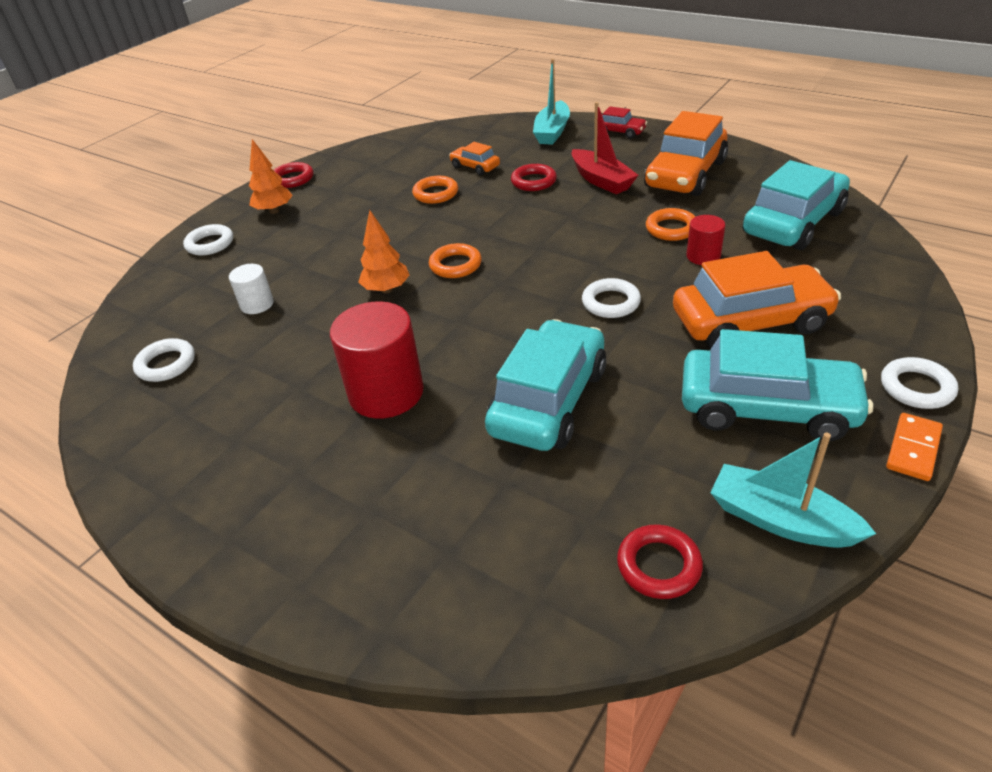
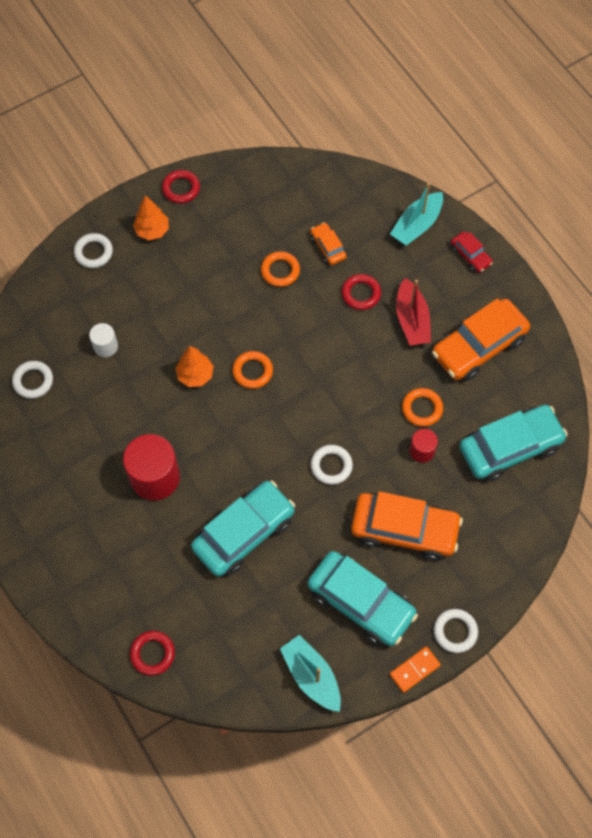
camera: 20 degrees right, 25 degrees up
red ring [617,524,703,599] -> red ring moved to [130,631,175,676]

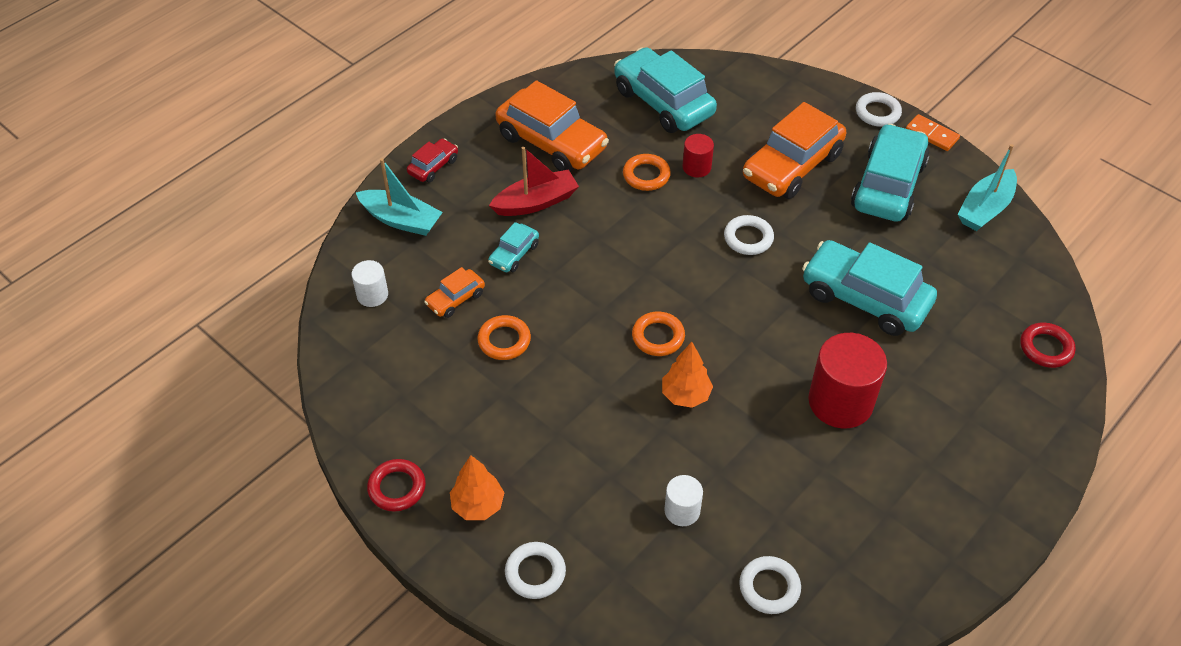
camera: 105 degrees left, 15 degrees down
red ring [342,274,381,310] -> turquoise car [488,222,539,272]
orange car [351,491,463,560] -> orange car turned 135 degrees counterclockwise [743,102,846,199]
none -> white cylinder [351,260,388,307]

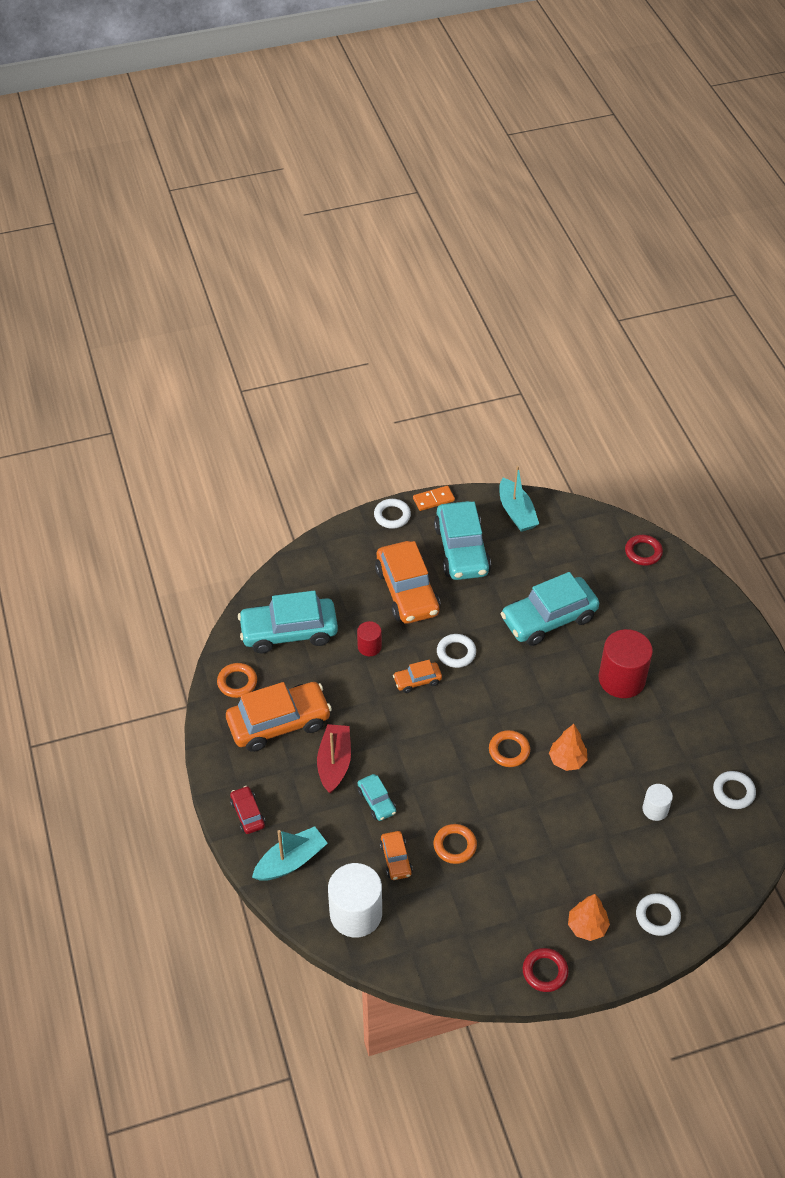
camera: 60 degrees left, 0 degrees up
white cylinder [351,260,388,307] -> white cylinder [328,863,382,938], size x1.93
orange ring [623,154,671,191] -> orange ring moved to [217,663,257,698]
turquoise car [851,124,929,222] -> turquoise car turned 150 degrees counterclockwise [434,501,491,580]
none -> orange car [393,660,442,693]

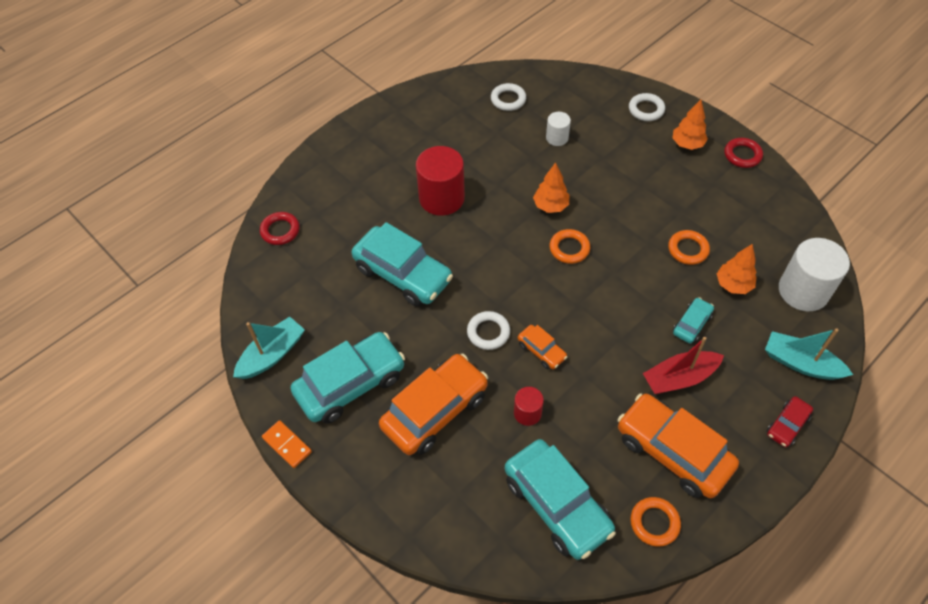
camera: 115 degrees left, 5 degrees up
white ring [374,499,411,529] -> none
orange car [380,831,413,880] -> orange tree [717,244,757,294]

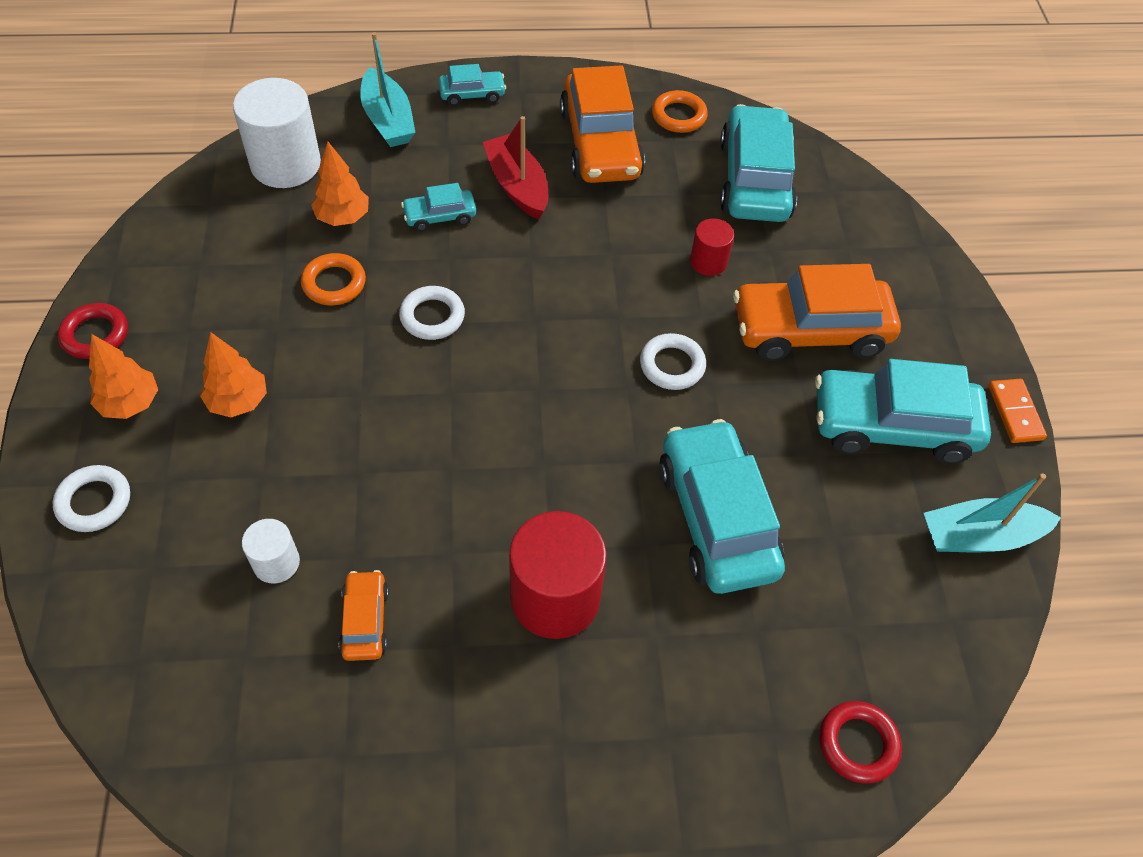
camera: 145 degrees left, 0 degrees up
white ring [491,83,526,111] -> white ring moved to [399,286,465,340]
orange car [518,325,567,369] -> orange car moved to [339,570,389,661]
orange tree [533,162,569,213] -> orange tree moved to [200,332,267,417]
orange ring [550,229,590,264] -> none
red boat [643,337,724,394] -> red boat turned 135 degrees counterclockwise [483,116,548,220]
red car [767,396,813,447] -> turquoise car [439,64,506,106]

